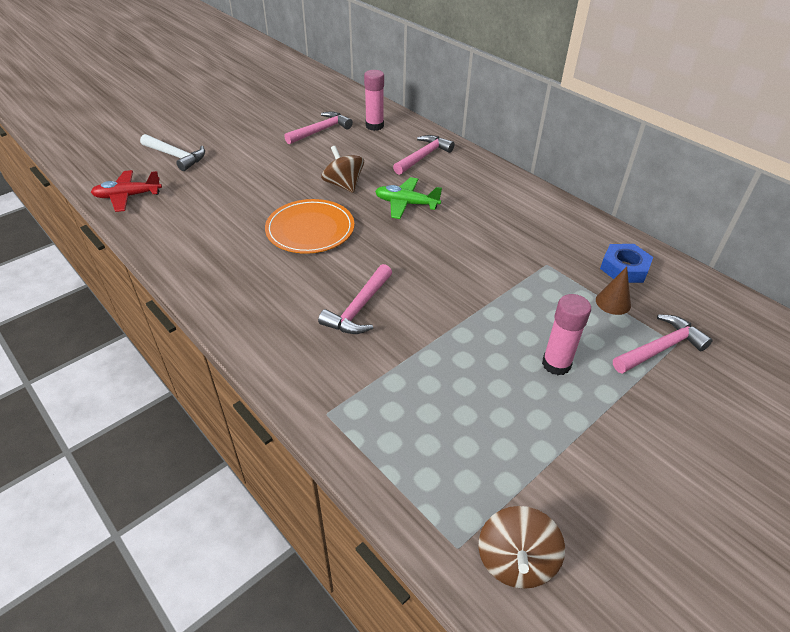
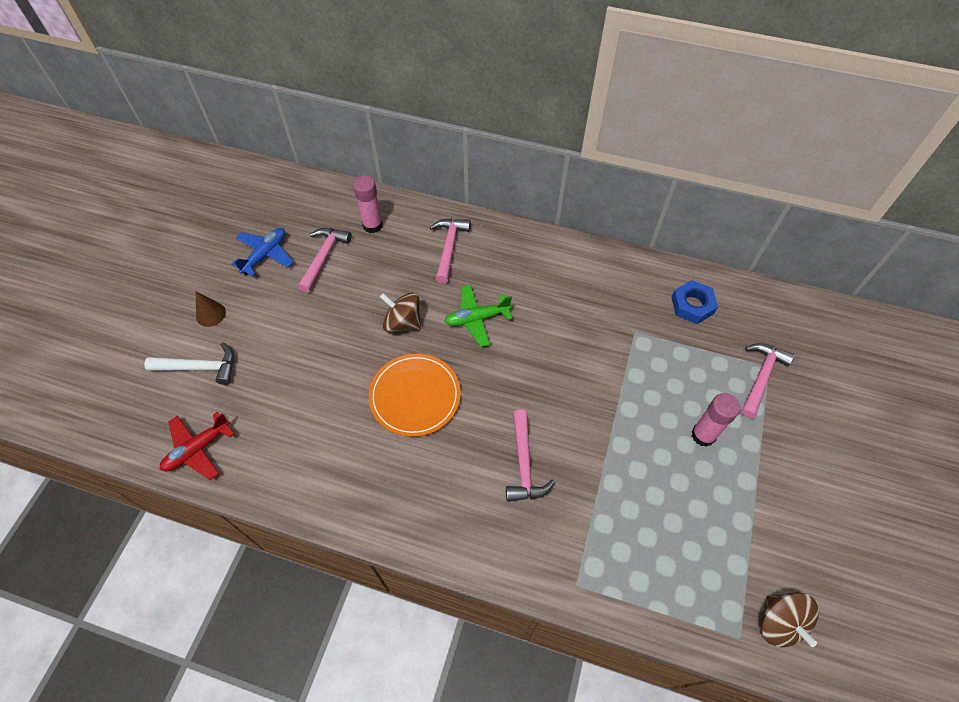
camera: 30 degrees left, 15 degrees up
brown cone [596,266,631,315] -> brown cone moved to [196,291,226,327]
none -> blue plane [231,228,294,277]

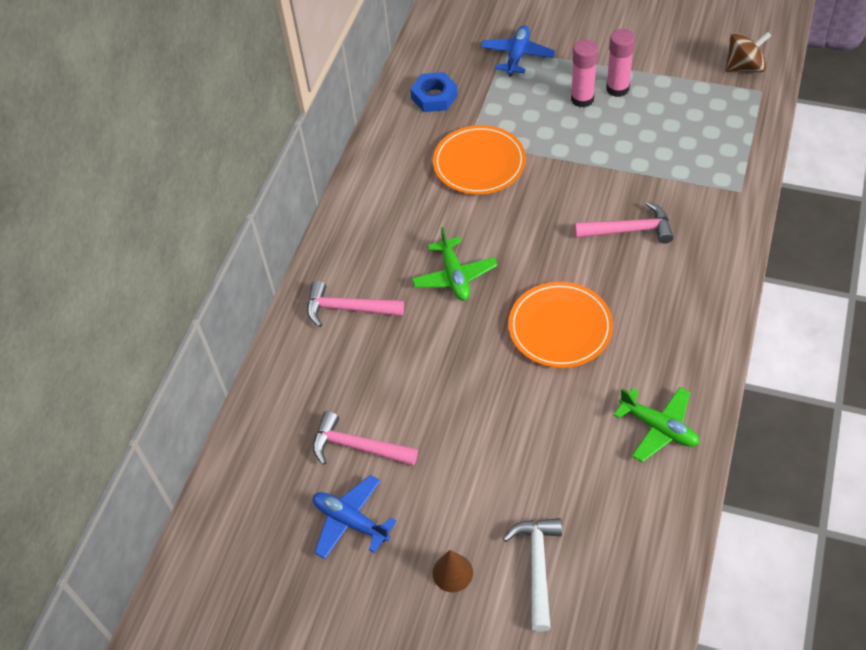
camera: 85 degrees left, 5 degrees down
red plane [160,412,235,480] -> none
pink glue stick [353,175,383,233] -> pink glue stick moved to [606,29,635,97]
brown spinning top [380,292,421,332] -> none
pink hammer [741,343,795,419] -> blue plane [481,25,555,77]
none -> orange plate [433,125,526,195]
none -> green plane [614,387,699,462]

